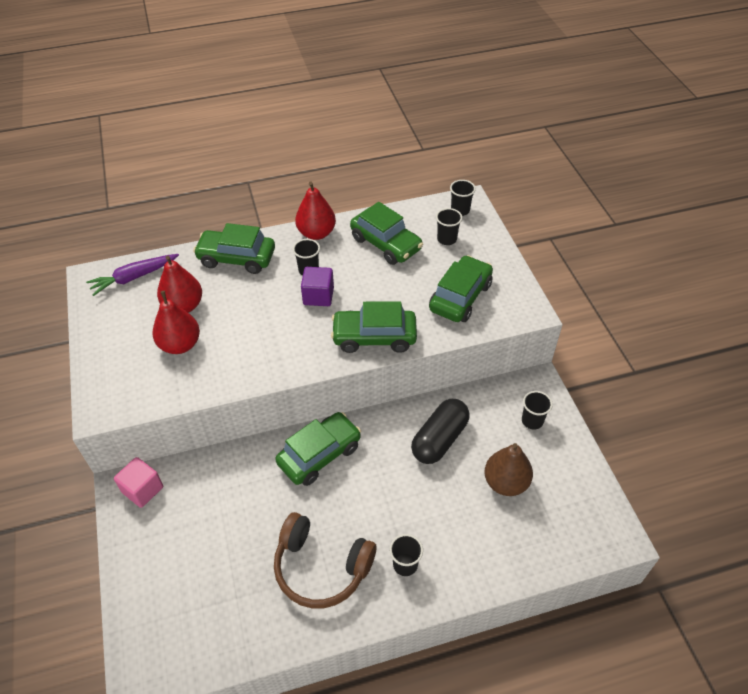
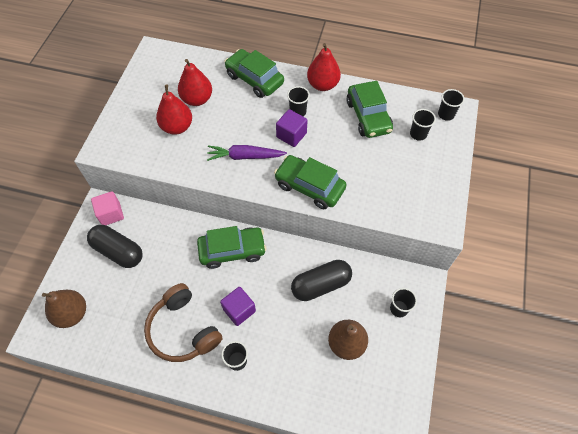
camera: 30 degrees right, 10 degrees up
purple carrot [86,254,179,296] -> purple carrot moved to [207,145,287,161]
green car [429,255,493,322] -> none
none -> brown pear [42,290,86,328]
none -> black capsule [87,225,143,268]
none -> purple cube [220,287,256,326]

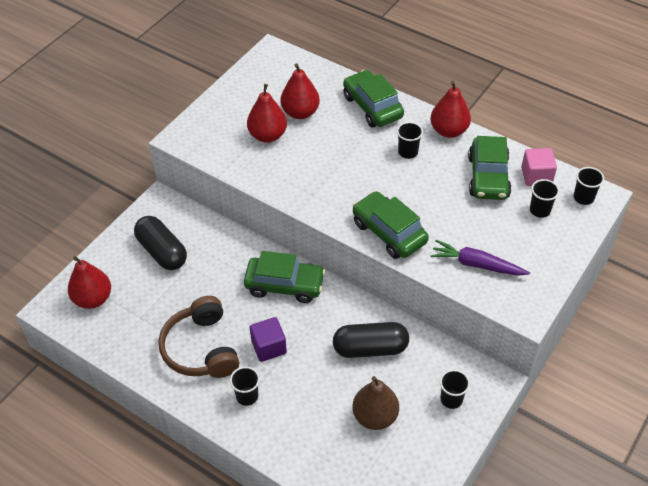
camera: 20 degrees right, 10 degrees down
brown pear [42,290,86,328] -> red pear [68,256,111,309]
pink cube [91,191,124,225] -> pink cube moved to [521,148,557,186]
purple carrot [207,145,287,161] -> purple carrot moved to [430,240,530,276]
purple cube [276,109,308,147] -> none

